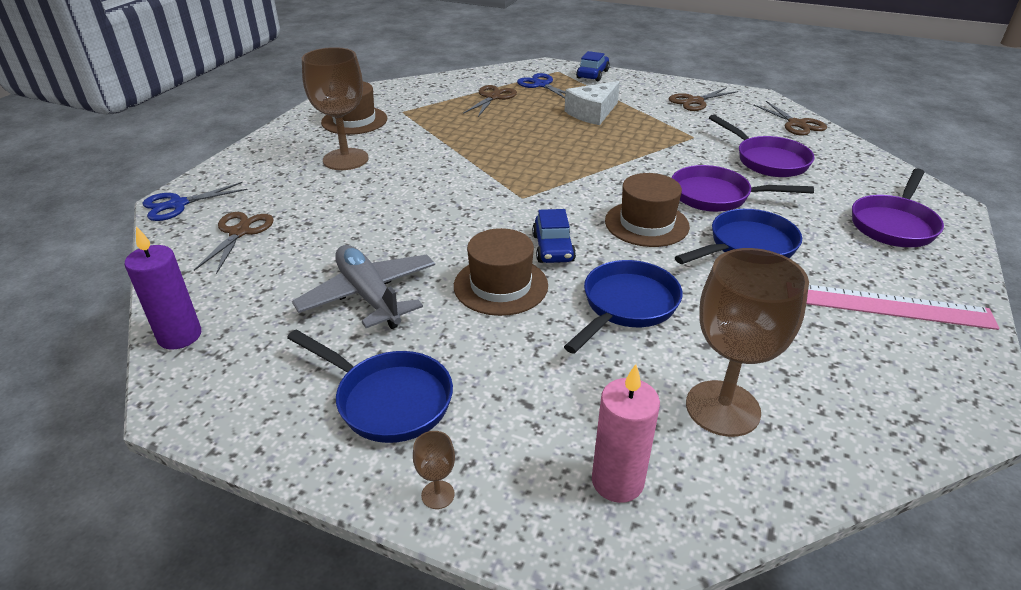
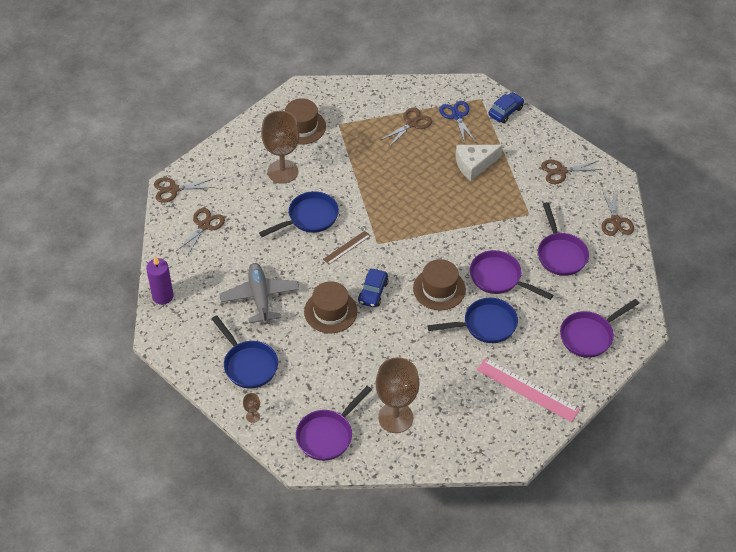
camera: 20 degrees right, 15 degrees up
blue scissors [143,182,248,221] -> brown scissors [154,178,216,203]
blue pan [564,260,682,354] -> blue pan moved to [259,191,339,237]
pink candle [592,364,660,503] -> purple pan [296,386,372,461]
none -> brown ruler [323,231,370,265]

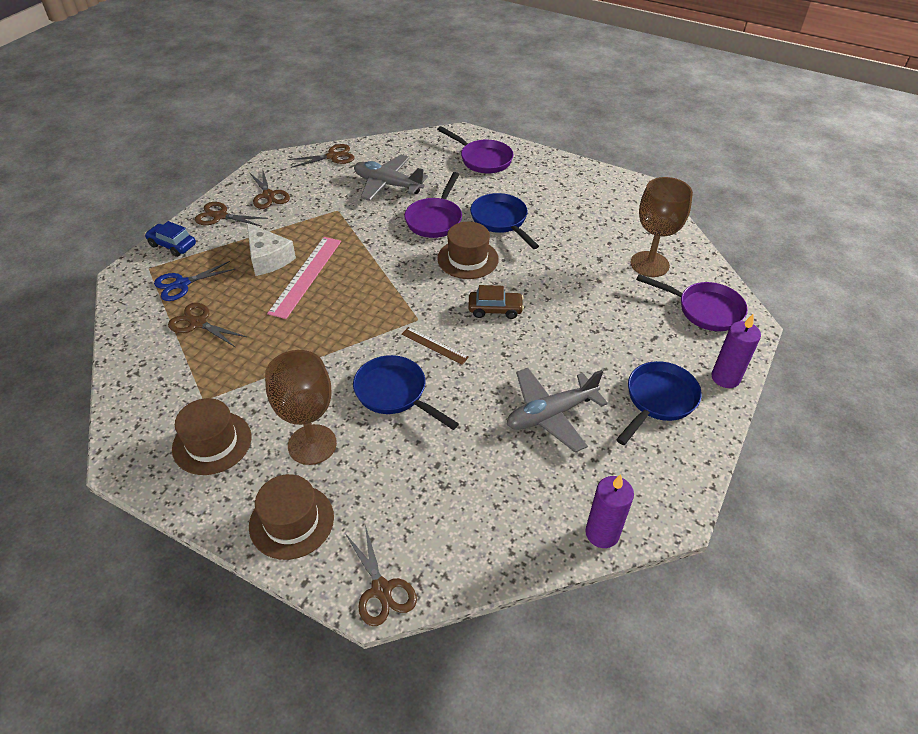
camera: 105 degrees left, 5 degrees down
brown scissors [175,208,225,256] -> brown scissors moved to [195,202,268,227]
brown goblet [243,393,260,423] -> purple candle [712,314,761,388]
brown hat [304,281,357,333] -> brown hat moved to [249,474,334,560]
blue car [358,269,389,307] -> brown car [468,285,524,319]
pink ruler [477,358,580,422] -> pink ruler moved to [267,237,341,319]
purple pan [538,202,589,276] -> grey plane [354,155,428,201]

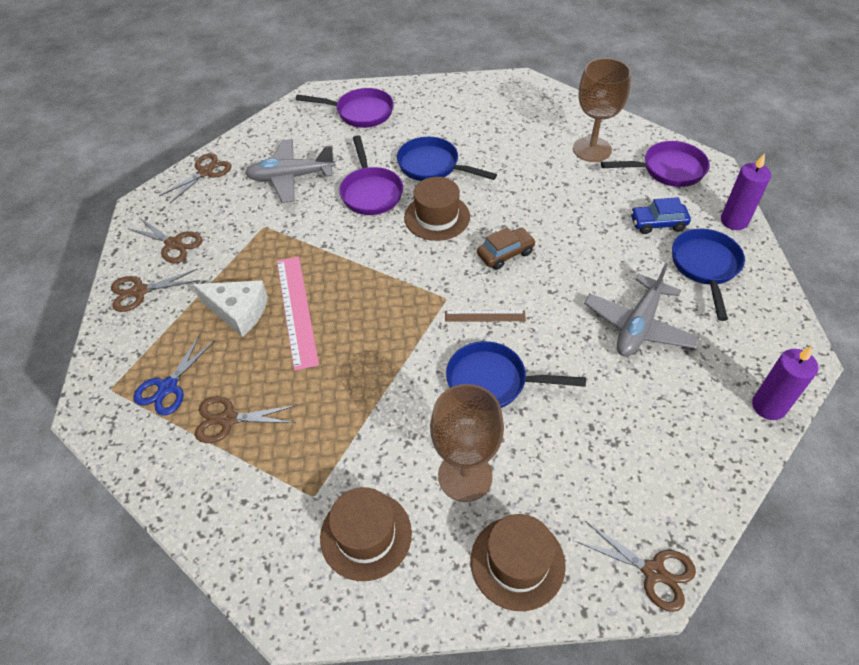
camera: 30 degrees left, 5 degrees up
blue car [145,221,196,257] -> blue car moved to [630,197,691,234]

